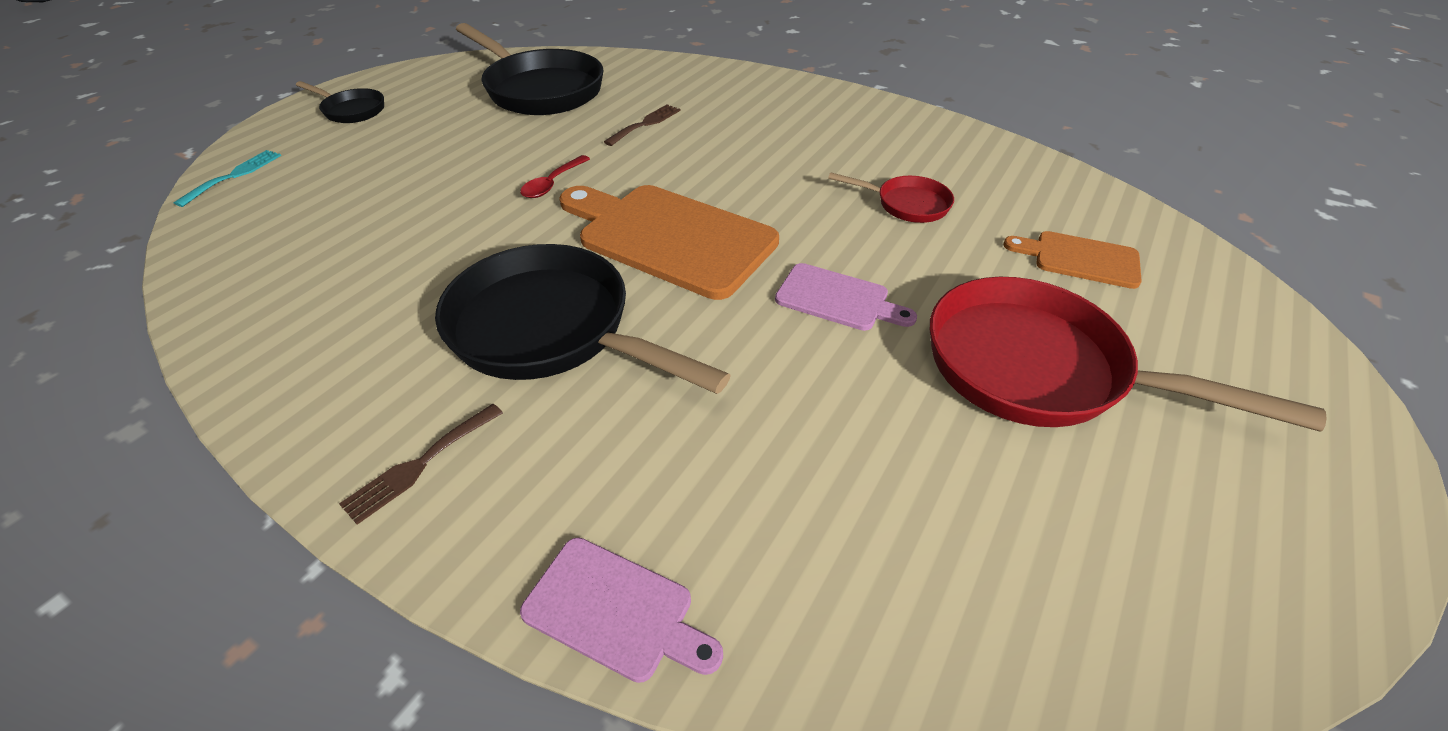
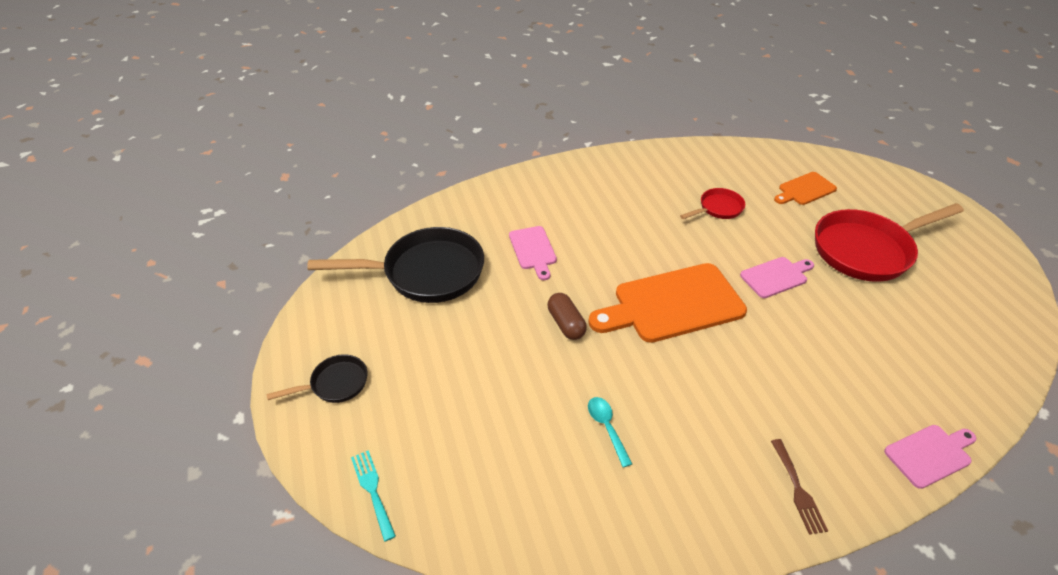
camera: 50 degrees left, 0 degrees up
black pan [435,244,731,394] -> none
red spoon [520,155,590,198] -> brown capsule [548,293,587,340]
brown fork [604,104,681,146] -> pink cutting board [509,226,557,280]
none -> turquoise spoon [588,397,632,468]

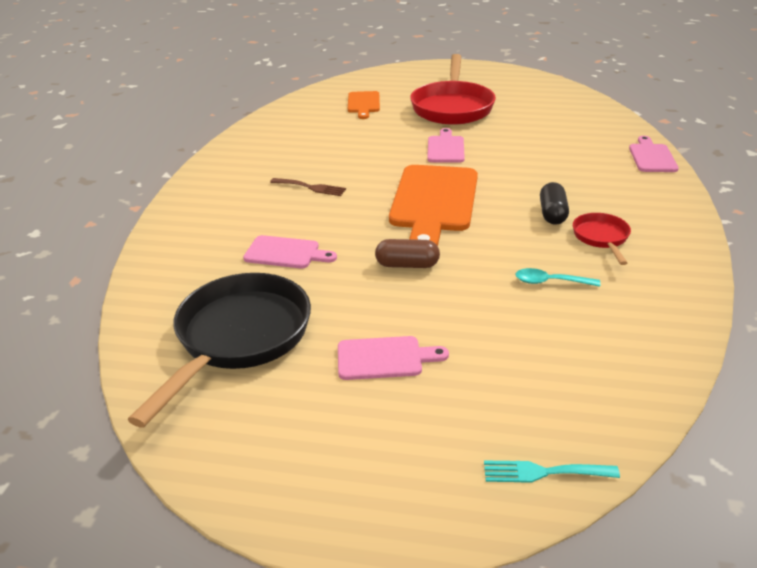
camera: 60 degrees left, 10 degrees down
black pan [267,354,367,403] -> none
red pan [680,188,745,219] -> red pan moved to [573,213,631,265]
brown fork [771,439,828,535] -> brown fork moved to [270,178,346,196]
none -> pink cutting board [338,336,449,380]
none -> black capsule [540,182,569,225]

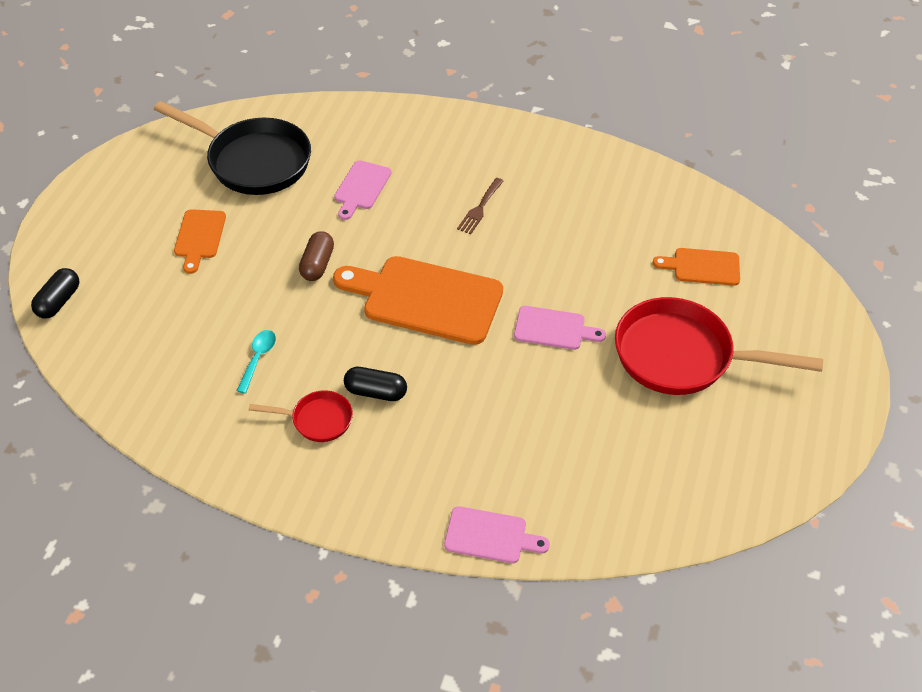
camera: 95 degrees right, 15 degrees up
pink cutting board [338,336,449,380] -> orange cutting board [174,209,226,274]
turquoise fork [484,461,620,483] -> black capsule [31,268,79,318]

